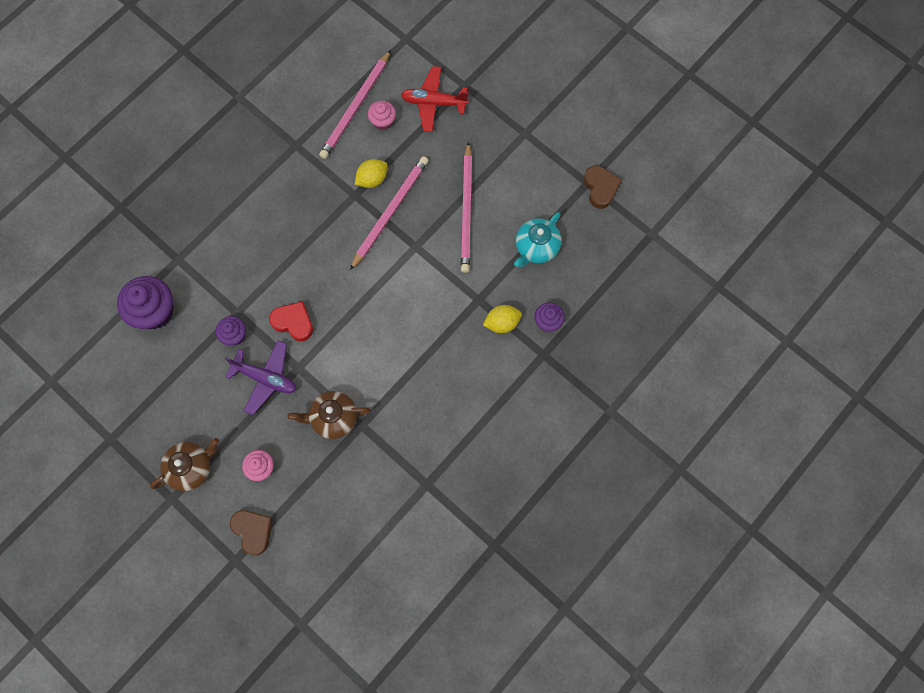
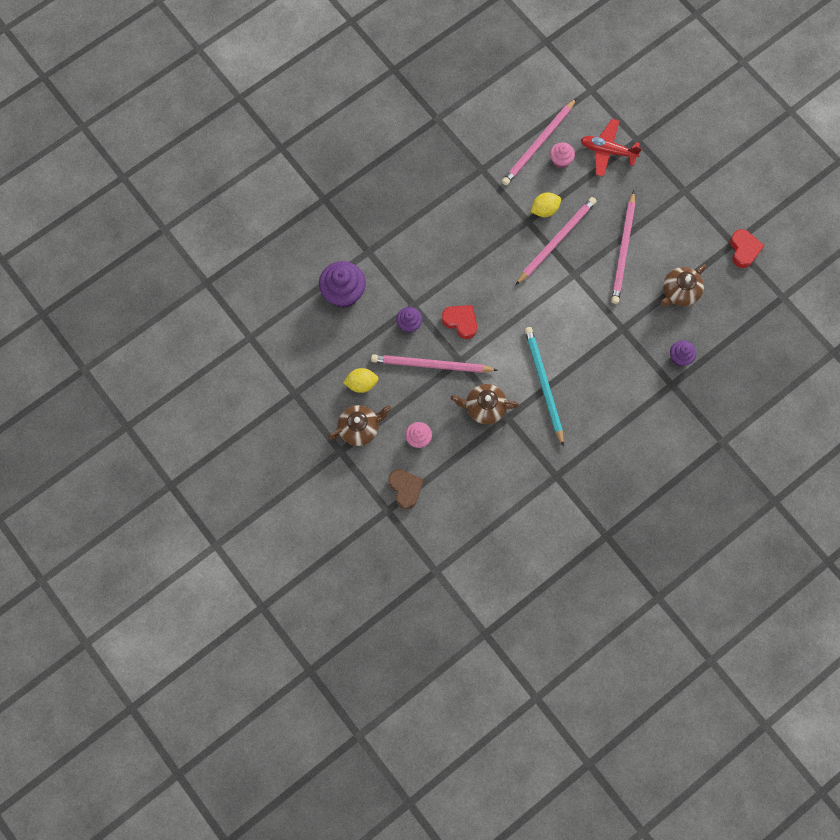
camera: 10 degrees right, 0 degrees up
purple plane [225,340,296,415] -> pink pencil [371,354,498,373]
yellow lemon [483,305,522,333] -> yellow lemon moved to [343,368,379,393]
turquoise teapot [514,212,562,267] -> brown teapot [661,264,706,307]
brown heart [584,166,622,209] -> red heart [730,229,765,268]
none -> turquoise pencil [525,327,564,447]

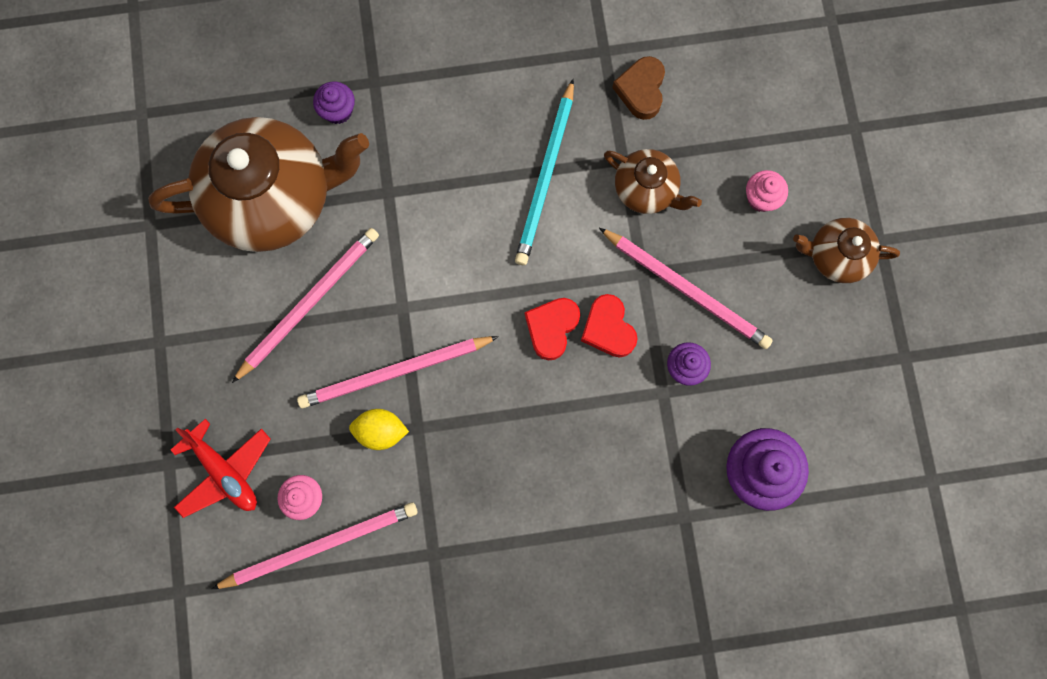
camera: 150 degrees left, 5 degrees up
yellow lemon [343,368,379,393] -> none
brown heart [388,469,423,509] -> brown heart moved to [612,56,665,120]
brown teapot [661,264,706,307] -> brown teapot [148,117,369,252], size x2.02
red heart [730,229,765,268] -> red heart moved to [525,298,580,361]

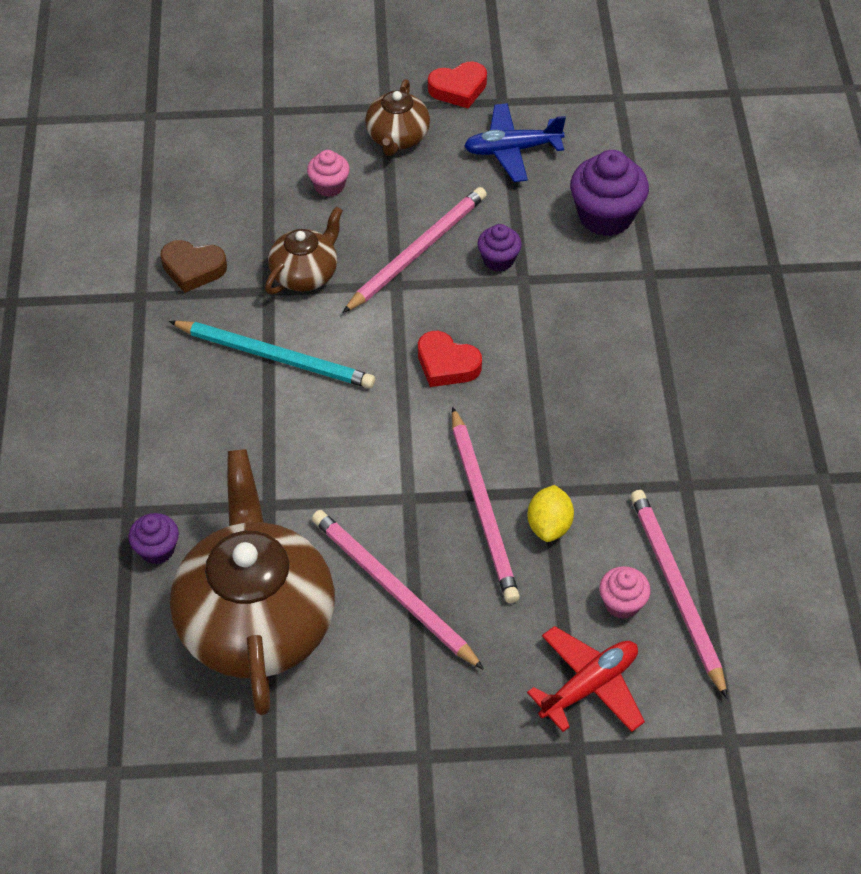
camera: 85 degrees left, 25 degrees down
red heart [581,294,638,358] -> red heart moved to [428,61,487,108]
none -> blue plane [464,103,566,182]

